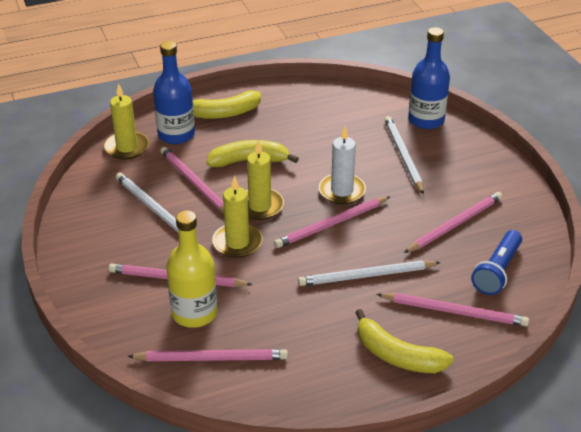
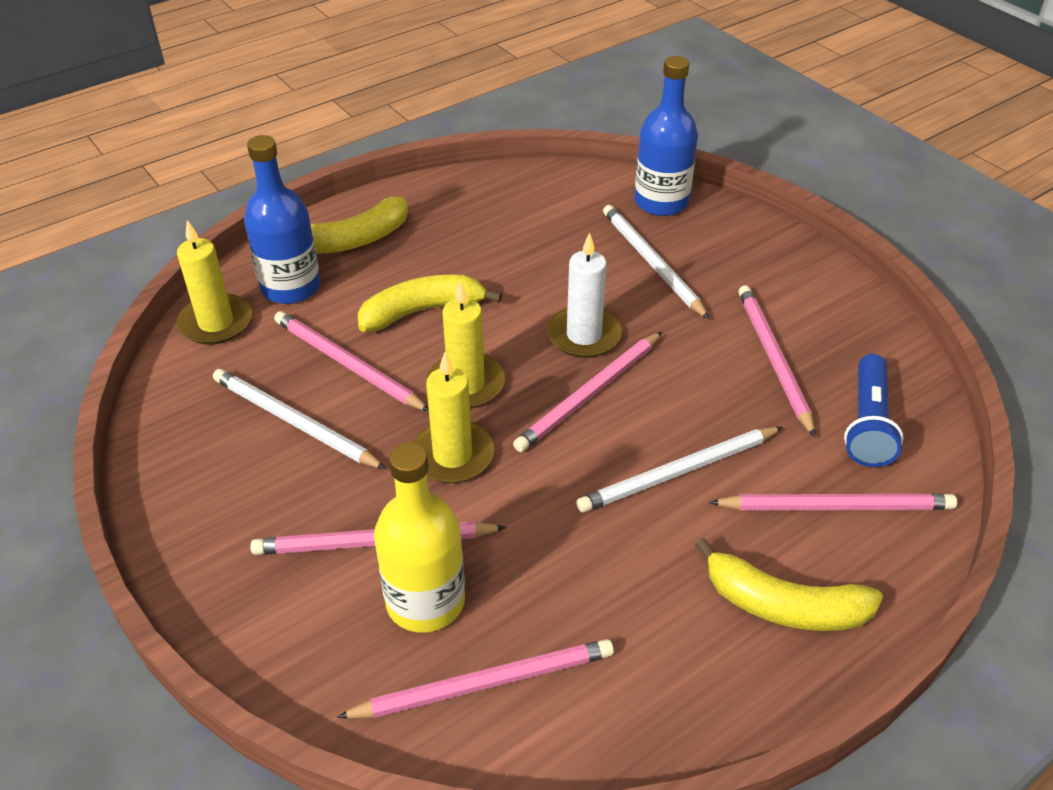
camera: 15 degrees left, 5 degrees up
pink pencil [404,192,502,253] -> pink pencil turned 45 degrees counterclockwise [738,285,815,437]

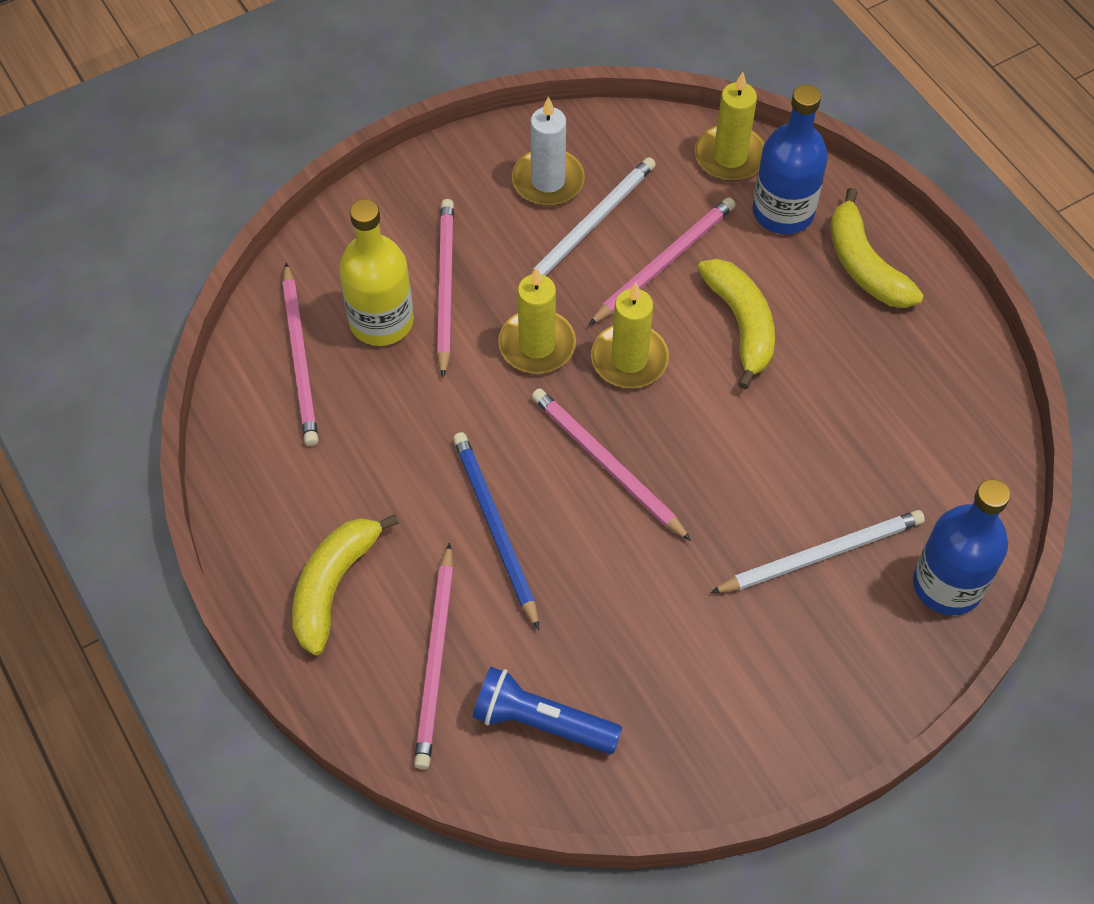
camera: 95 degrees right, 15 degrees up
white candle [547,232,622,358] -> white candle moved to [512,97,585,206]
white pencil [576,427,783,513] -> blue pencil [453,432,539,630]
pink pencil [738,285,815,437] -> none

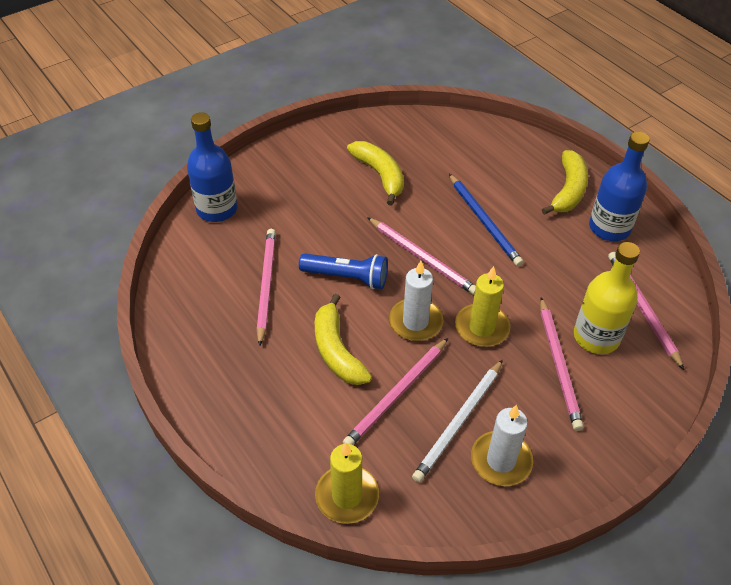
camera: 175 degrees right, 10 degrees down
pink pencil [414,542,454,769] -> pink pencil moved to [256,229,276,346]
blue flashlight [473,667,622,754] -> blue flashlight moved to [299,253,388,289]
yellow candle [591,283,669,388] -> white candle [389,261,444,341]
white pencil [710,510,925,593] -> none
blue bottle [753,84,828,234] -> blue bottle moved to [589,132,650,241]
yellow banana [830,188,924,308] -> yellow banana moved to [347,141,404,206]

